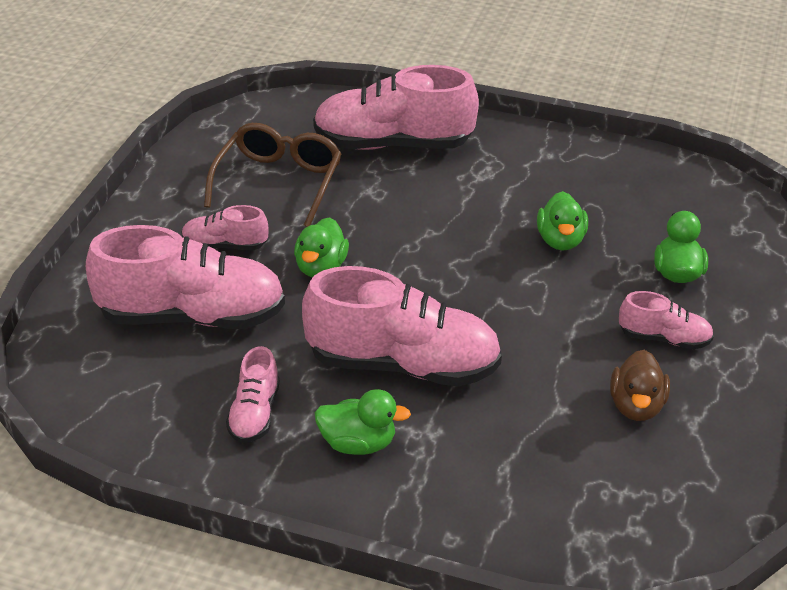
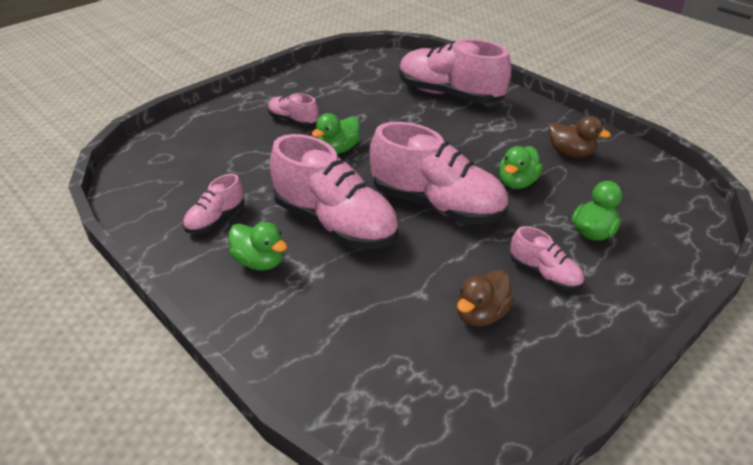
camera: 30 degrees right, 0 degrees up
pink shoe [86,225,285,329] -> pink shoe moved to [369,122,508,224]
brown glasses [204,123,342,227] -> none
none -> brown duck [549,116,611,158]

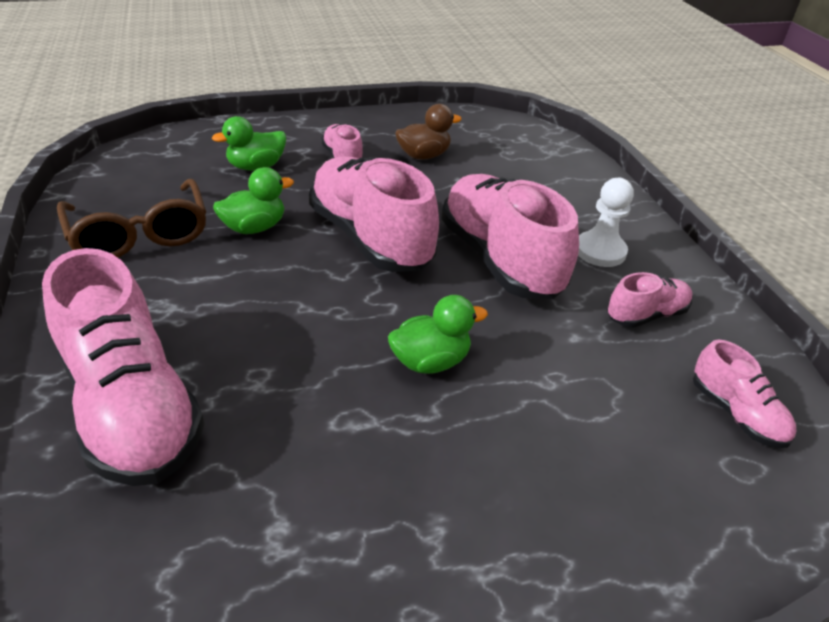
camera: 155 degrees left, 0 degrees up
green duck [229,222,287,270] -> white pawn [578,178,634,267]
pink shoe [268,93,318,126] -> pink shoe moved to [693,339,796,448]
brown duck [549,116,611,158] -> brown glasses [57,179,206,258]

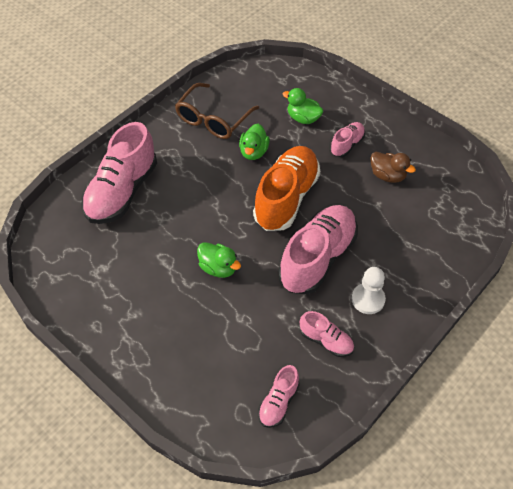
camera: 60 degrees right, 15 degrees up
green duck [213,167,294,234] -> green duck turned 75 degrees clockwise [239,124,270,160]
pink shoe [309,156,439,272] -> orange shoe [253,146,320,231]

